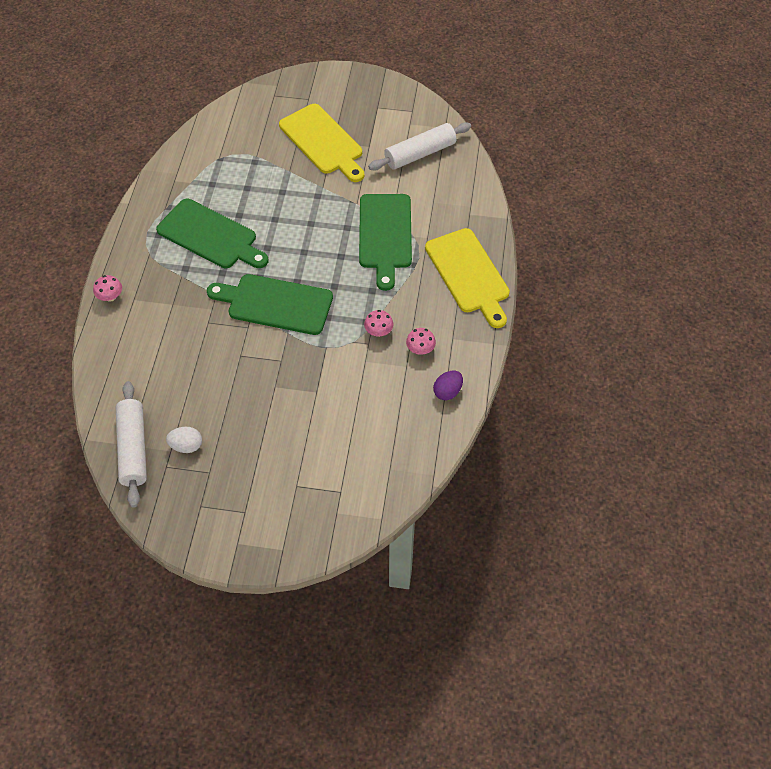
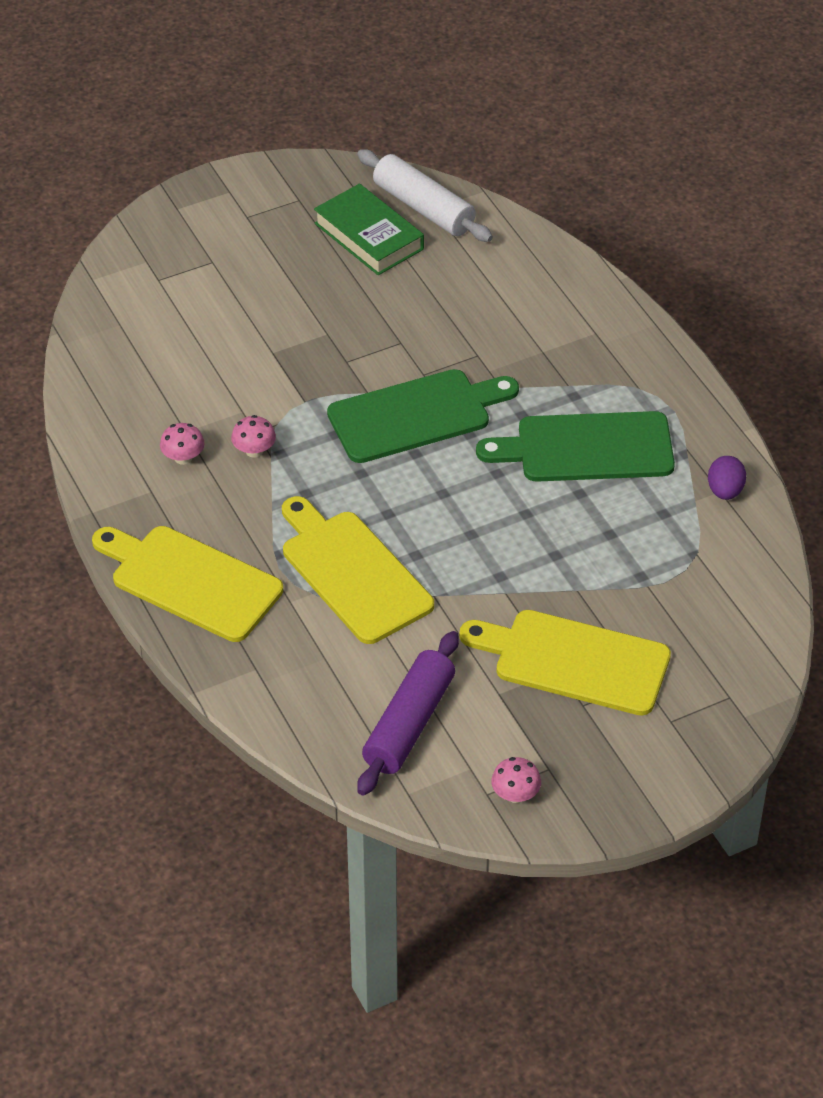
camera: 145 degrees right, 10 degrees down
pink mushroom [93,275,122,302] -> pink mushroom moved to [491,757,541,803]
white egg [166,427,202,453] -> green book [314,184,424,275]
green cutting board [359,194,412,291] -> yellow cutting board [282,496,434,644]
white rolling pin [368,122,471,170] -> purple rolling pin [357,631,459,796]
purple egg [433,371,463,400] -> purple egg moved to [708,456,746,500]

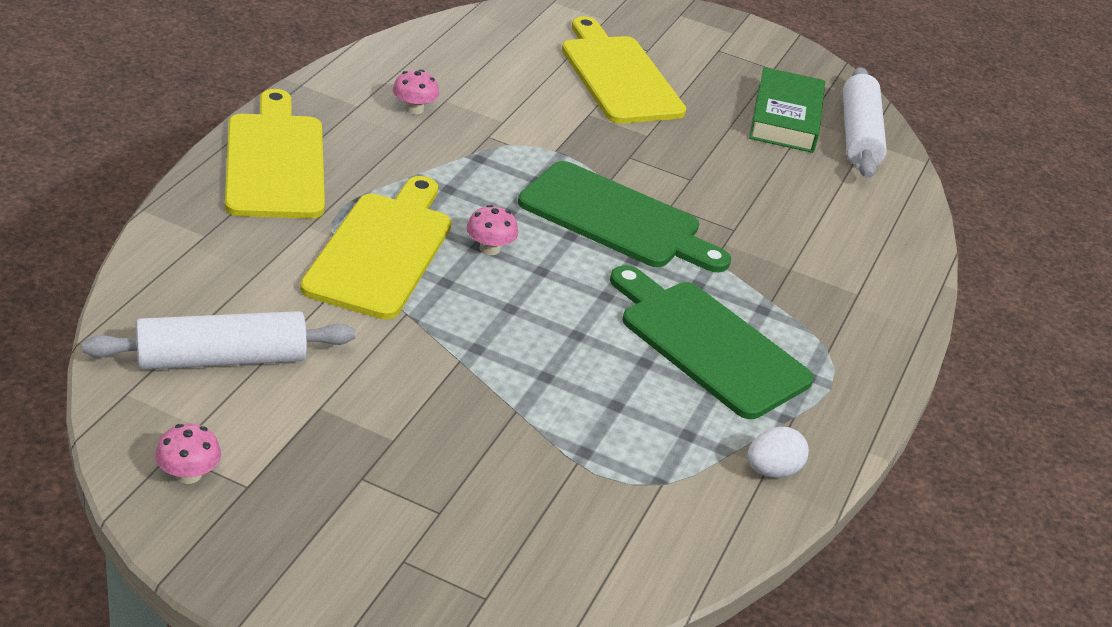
camera: 45 degrees right, 10 degrees down
pink mushroom [231,415,276,458] -> pink mushroom moved to [466,205,518,255]
purple rolling pin [357,631,459,796] -> white rolling pin [82,311,356,370]
yellow cutting board [459,610,671,715] -> yellow cutting board moved to [562,16,686,124]
purple egg [708,456,746,500] -> white egg [747,427,809,478]

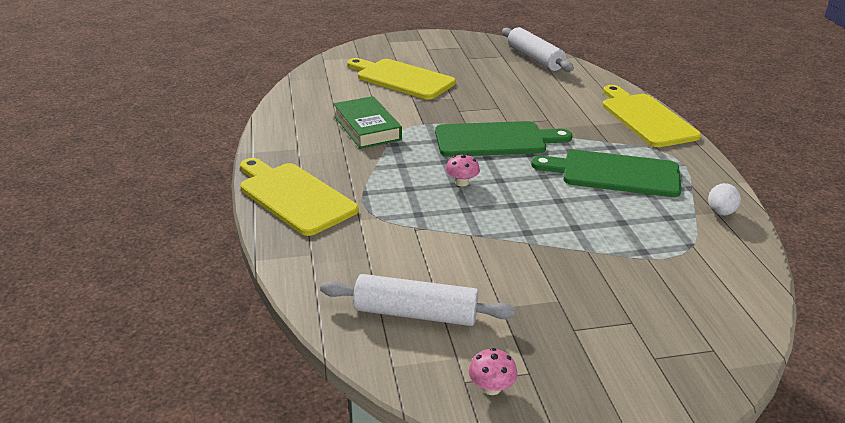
camera: 30 degrees left, 5 degrees down
white rolling pin [82,311,356,370] -> white rolling pin turned 60 degrees clockwise [320,274,515,326]
yellow cutting board [300,176,452,320] -> yellow cutting board moved to [602,85,701,147]
pink mushroom [393,69,439,114] -> none
green book [749,67,825,153] -> green book moved to [334,96,402,149]

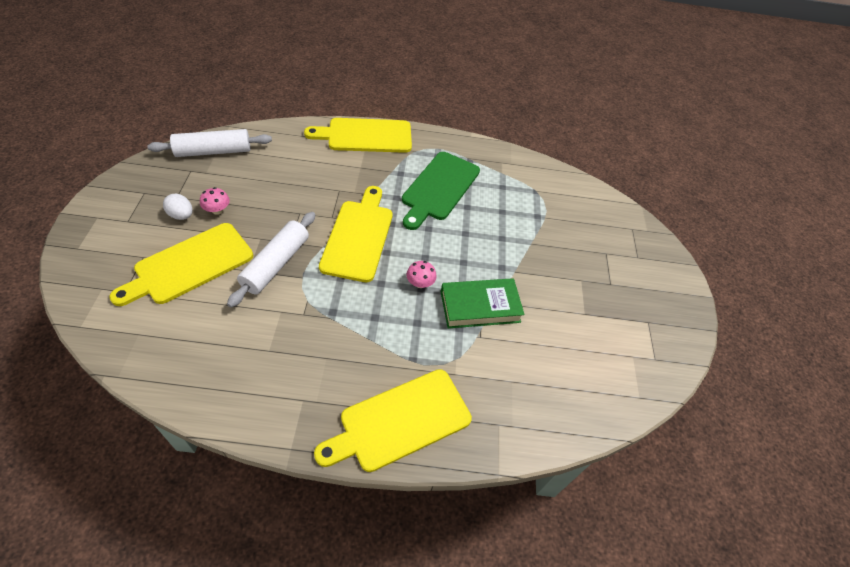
camera: 80 degrees left, 20 degrees up
white rolling pin [320,274,515,326] -> white rolling pin moved to [227,212,315,308]
green book [334,96,402,149] -> green book moved to [441,278,525,328]
green cutting board [435,121,572,157] -> yellow cutting board [319,186,393,282]
pink mushroom [469,348,517,395] -> pink mushroom moved to [200,187,230,215]
white egg [708,183,741,216] -> white egg moved to [163,193,193,220]

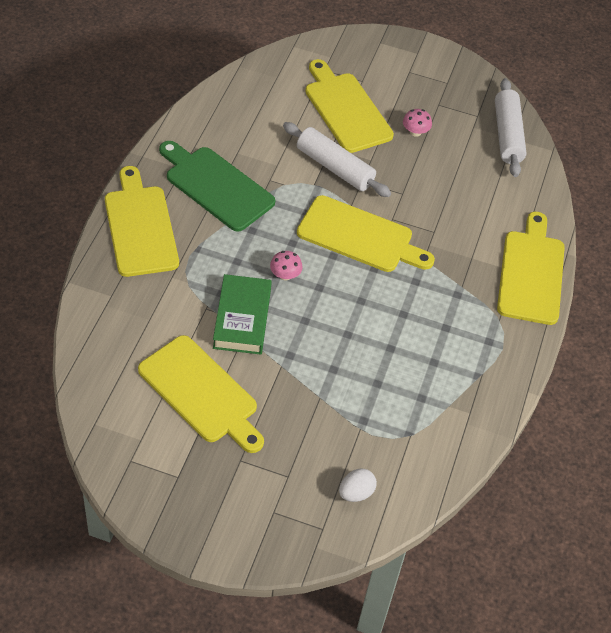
camera: 105 degrees right, 0 degrees up
white egg [163,193,193,220] -> white egg moved to [339,469,377,502]
green cutting board [402,152,480,230] -> green cutting board moved to [159,141,275,232]
none -> yellow cutting board [138,335,264,453]

